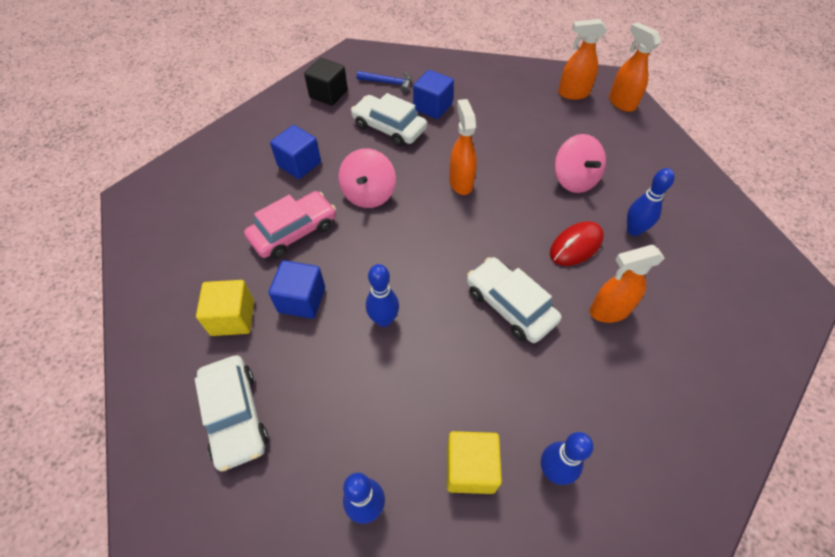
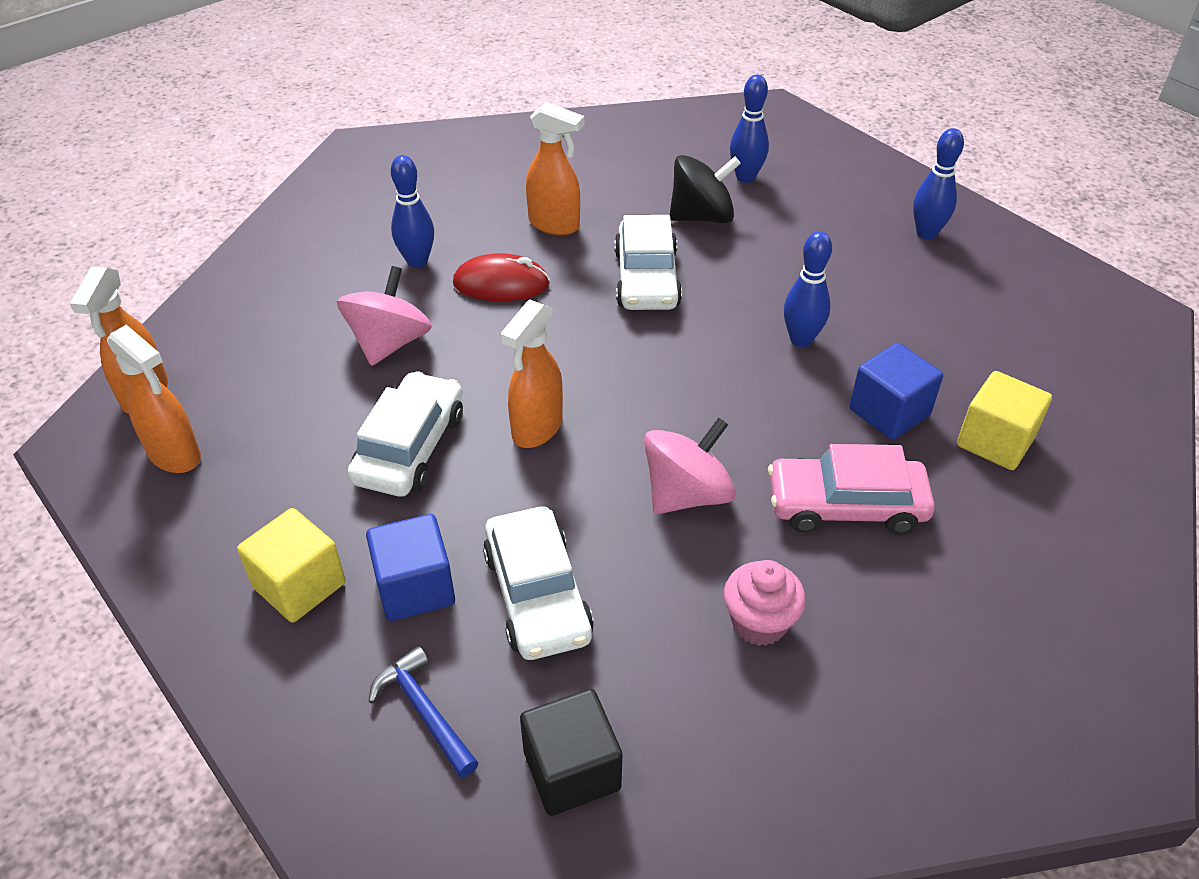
camera: 140 degrees left, 10 degrees down
white car [195,355,268,472] -> white car moved to [347,371,463,497]
blue cube [270,125,321,179] -> pink cupcake [724,560,806,646]
yellow cube [447,431,502,494] -> yellow cube moved to [237,508,346,623]
none -> black spinning top [670,155,741,223]

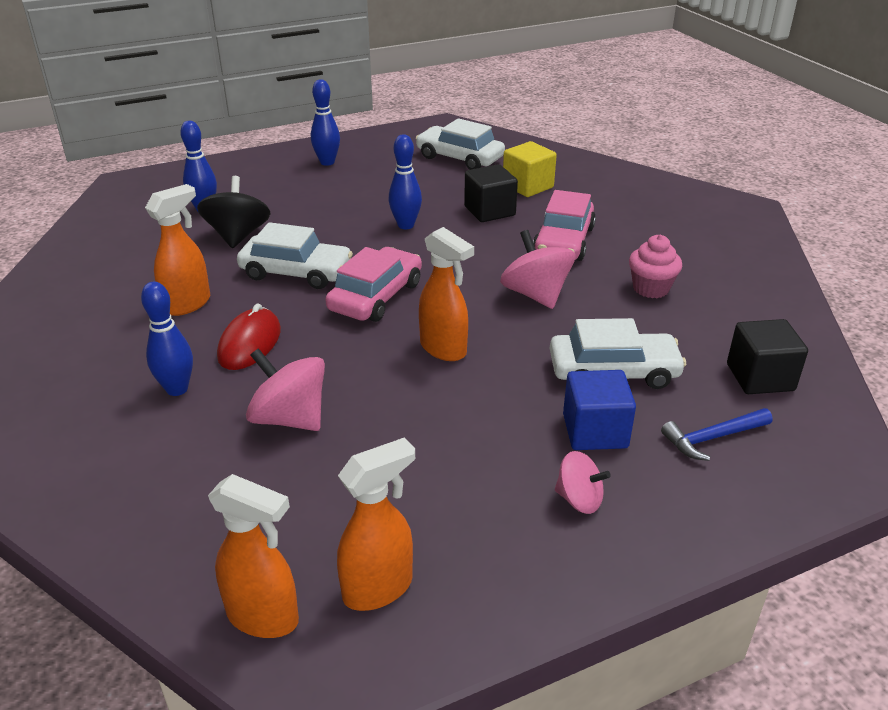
camera: 75 degrees left, 10 degrees down
yellow cube [237,508,346,623] -> pink spinning top [555,451,611,514]
white car [347,371,463,497] -> white car moved to [416,118,505,170]
blue cube [849,343,943,440] -> black cube [464,164,518,222]
none -> pink car [325,247,422,322]

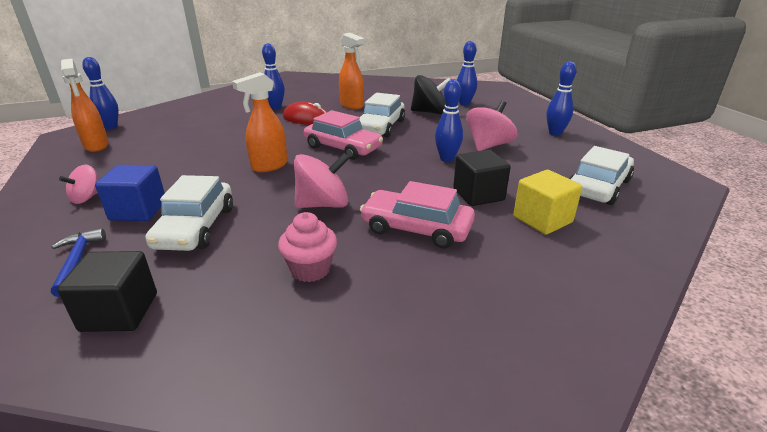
camera: 95 degrees right, 5 degrees down
orange spray bottle [208,474,299,638] -> blue bowling pin [82,57,119,129]
pink spinning top [246,348,325,431] -> pink spinning top moved to [466,101,518,151]

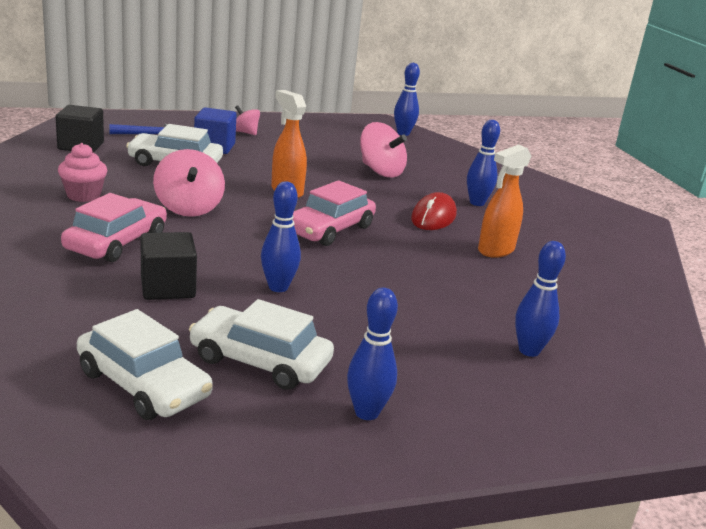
camera: 90 degrees right, 5 degrees down
orange spray bottle [61,59,109,152] -> none
white car [359,93,405,137] -> white car moved to [189,299,334,390]
black spinning top [411,75,450,115] -> none
pink spinning top [466,101,518,151] -> pink spinning top moved to [360,122,407,178]
yellow cube [513,170,582,235] -> none

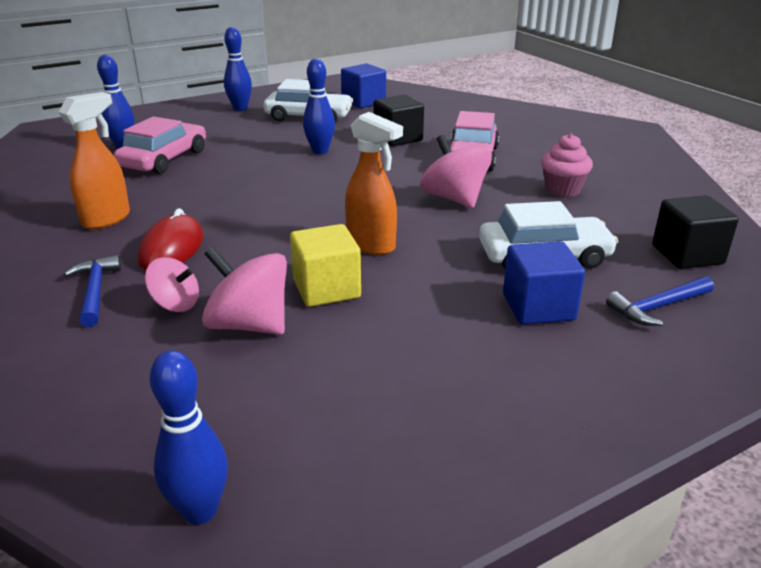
camera: 170 degrees right, 5 degrees up
white car [77,309,213,420] -> blue cube [341,63,386,108]
pink spinning top [235,105,260,135] -> pink spinning top moved to [145,257,199,312]
pink car [292,180,376,246] -> pink car moved to [114,116,206,174]
blue bowling pin [467,120,500,206] -> blue hammer [64,255,121,327]
none -> yellow cube [290,224,361,307]

